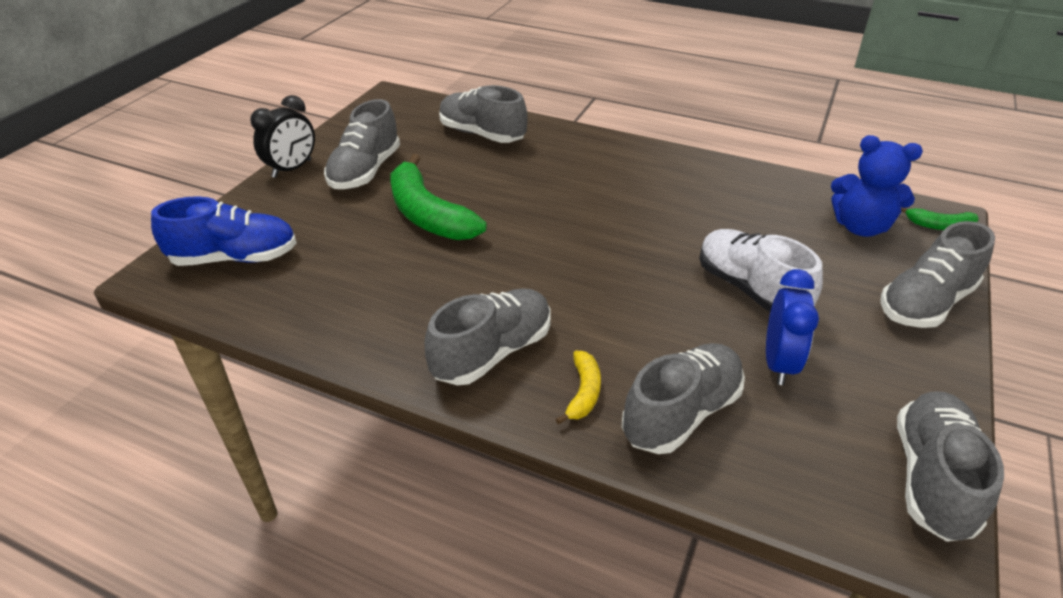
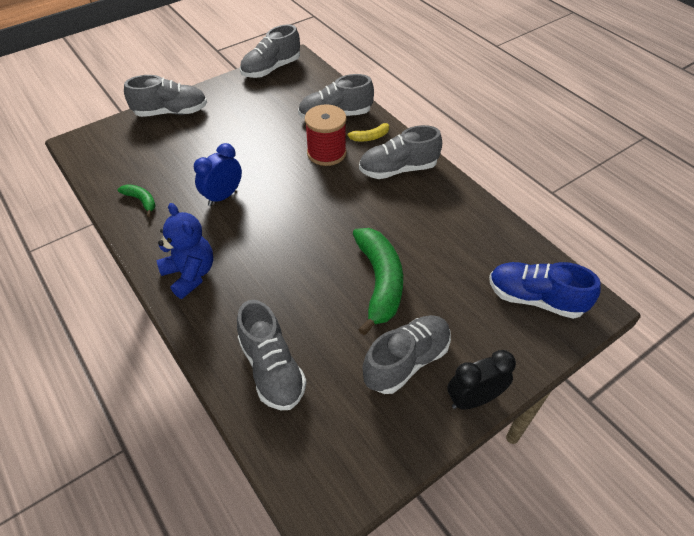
camera: 150 degrees left, 10 degrees up
yellow banana [556,351,601,424] -> yellow banana turned 150 degrees counterclockwise [345,123,389,141]
white shoe [699,229,823,312] -> none
blue clock [766,269,819,385] -> blue clock moved to [194,143,242,206]
blue teddy bear [831,135,923,237] -> blue teddy bear moved to [157,203,213,299]
green banana [901,207,979,230] -> green banana moved to [118,184,156,217]
none -> red spool [305,104,347,166]

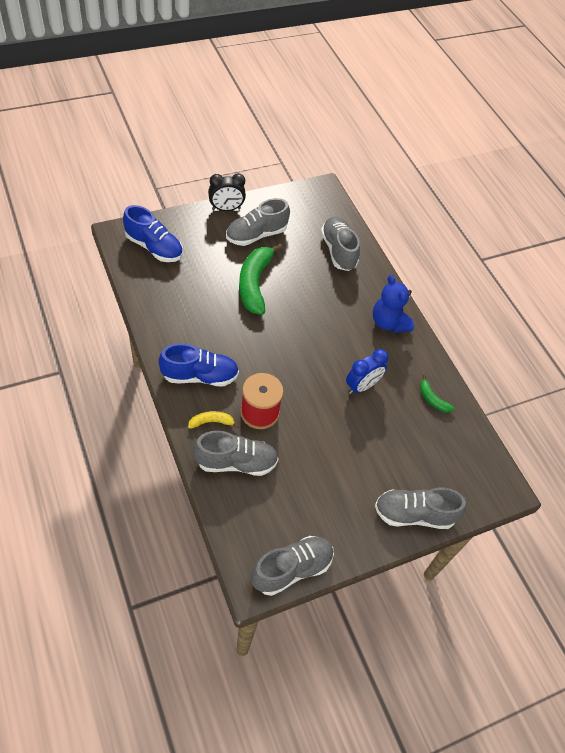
camera: 175 degrees left, 5 degrees up
grey shoe [359,125,442,179] -> blue shoe [158,343,239,387]

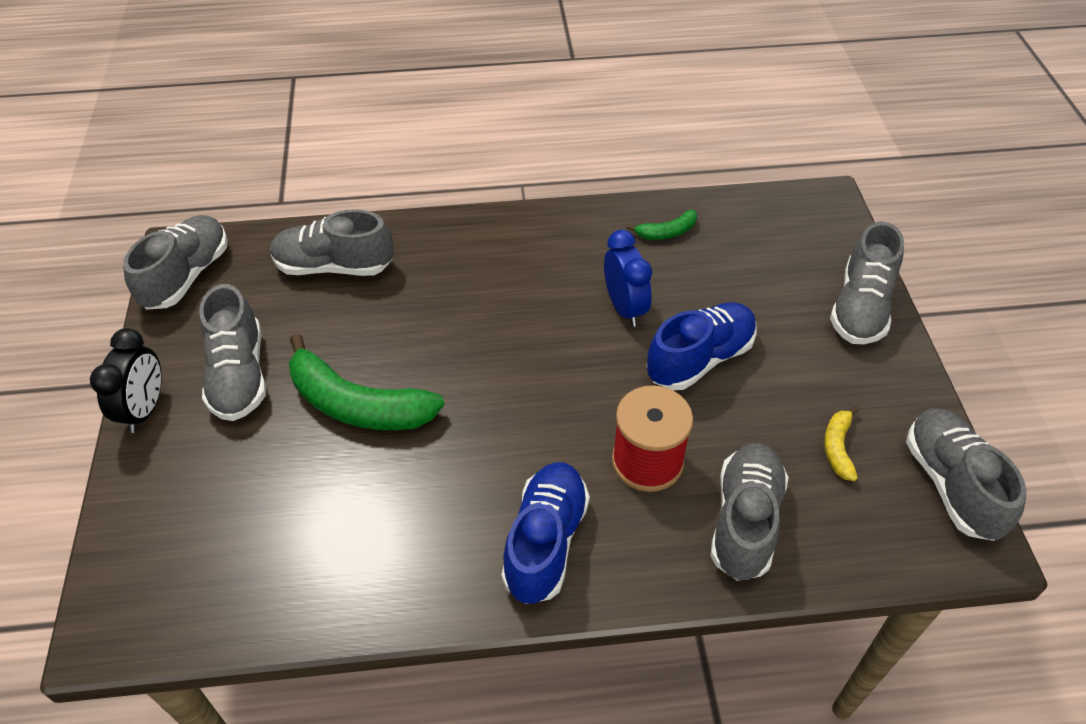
camera: 65 degrees left, 5 degrees down
blue shoe [123,205,183,262] -> blue shoe moved to [647,302,757,390]
yellow banana [188,411,239,429] -> yellow banana moved to [824,406,859,481]
blue teddy bear [373,275,414,333] -> none
none -> grey shoe [123,215,228,310]

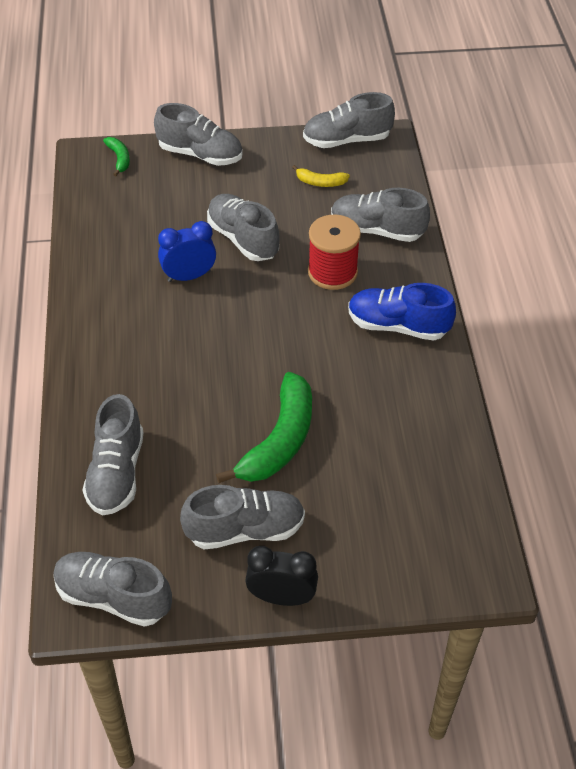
camera: 90 degrees left, 0 degrees up
green banana [626,210,697,240] -> green banana moved to [103,137,130,176]
blue shoe [647,302,757,390] -> grey shoe [207,194,280,261]

